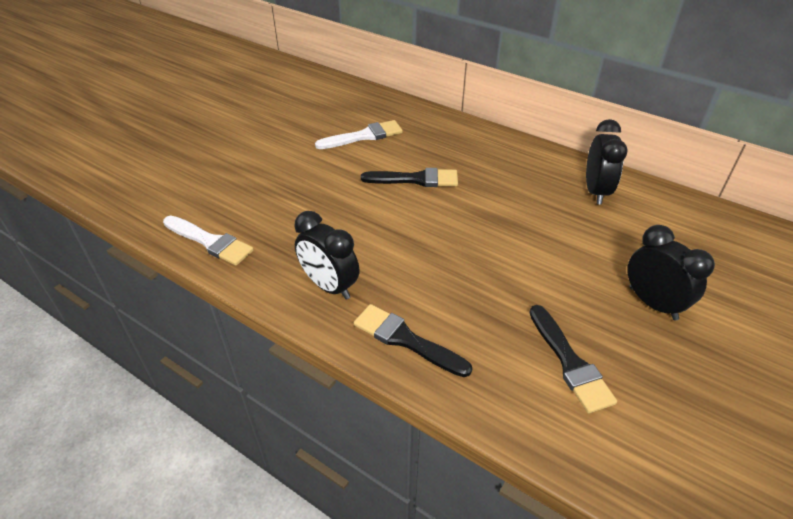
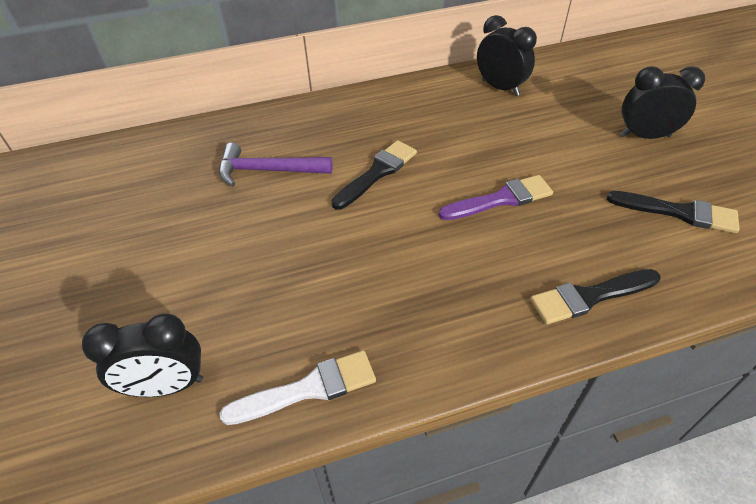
camera: 50 degrees left, 5 degrees up
black clock [294,211,360,300] -> black clock moved to [82,314,203,397]
white brush [315,120,403,149] -> purple hammer [219,143,333,186]
none -> purple brush [439,175,553,220]

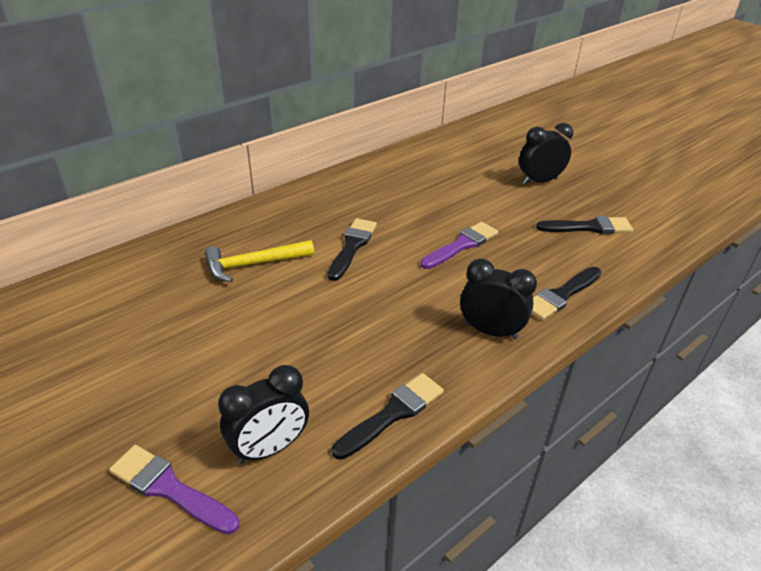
camera: 25 degrees left, 10 degrees down
purple hammer [219,143,333,186] -> yellow hammer [205,240,314,282]
white brush [219,350,376,425] -> black brush [332,373,444,460]
black clock [477,15,537,96] -> black clock moved to [460,259,537,340]
none -> purple brush [109,445,239,535]

